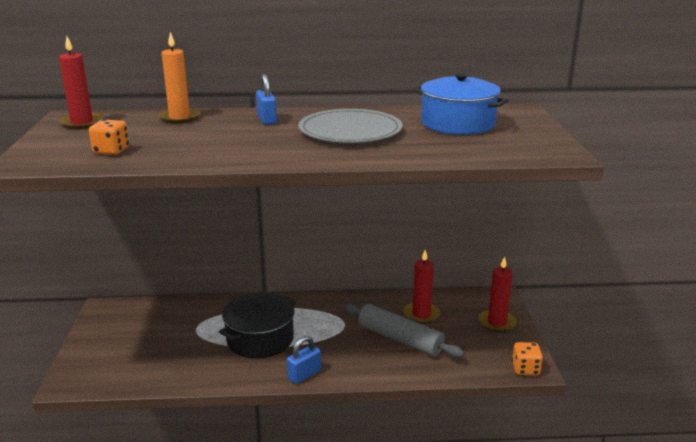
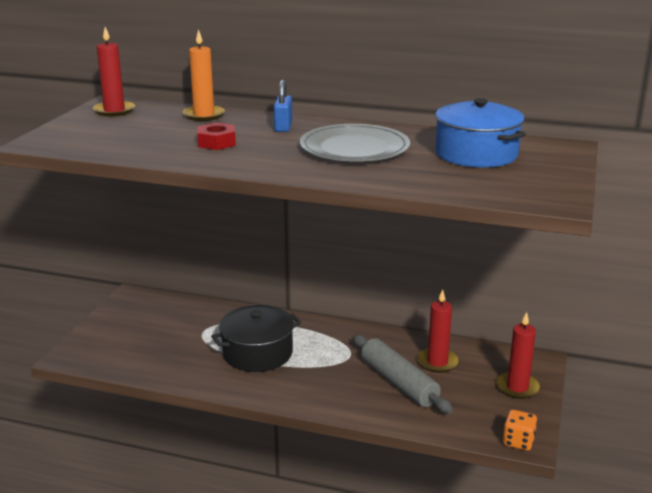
camera: 20 degrees right, 0 degrees up
orange dice [89,119,129,155] -> none
blue padlock [287,336,321,384] -> none
none -> red nut [197,123,236,150]

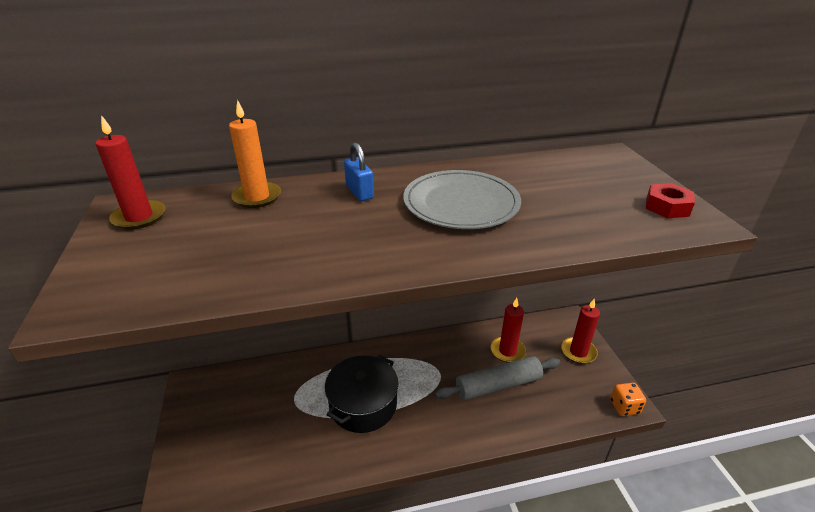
camera: 30 degrees left, 10 degrees up
red nut [197,123,236,150] -> red nut moved to [646,183,695,218]
grey rolling pin [353,335,453,413] -> grey rolling pin turned 45 degrees counterclockwise [435,356,560,400]
blue pot [435,98,526,168] -> none

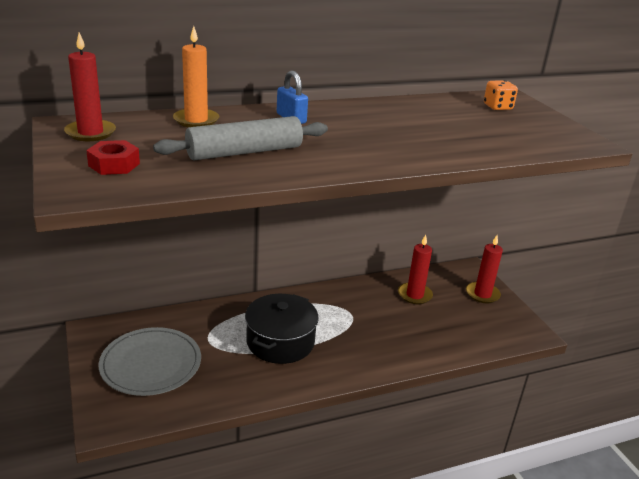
camera: 10 degrees left, 5 degrees down
grey plate [403,170,521,229] -> grey plate moved to [99,327,201,396]
grey rolling pin [435,356,560,400] -> grey rolling pin moved to [153,116,328,160]
orange dice [610,383,646,416] -> orange dice moved to [484,80,518,110]
red nut [646,183,695,218] -> red nut moved to [86,140,140,175]

